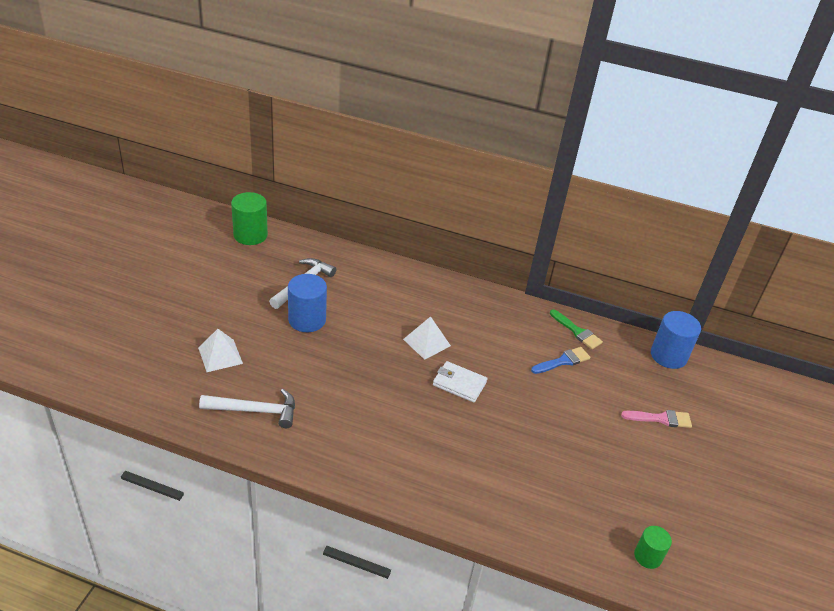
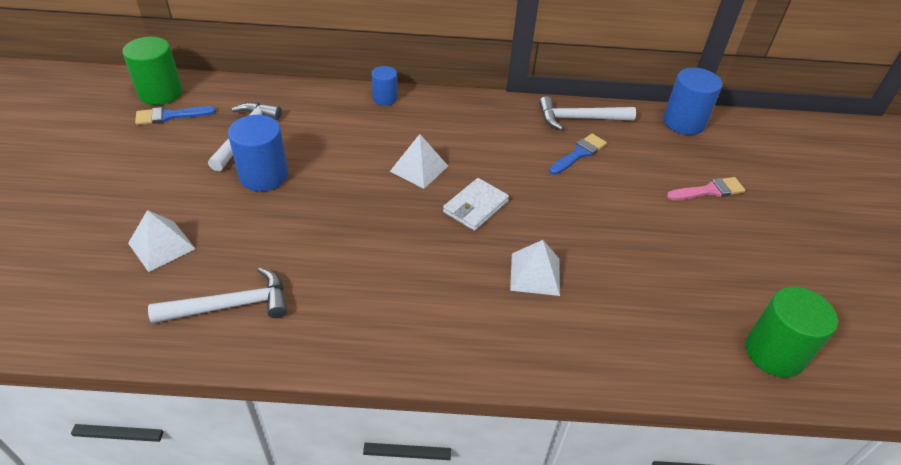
camera: 15 degrees left, 5 degrees up
white wallet [433,361,487,403] -> white wallet turned 60 degrees counterclockwise [443,178,509,231]
green brush [550,309,603,349] -> white hammer [539,96,636,130]
green cylinder [634,526,672,569] -> green cylinder [746,287,838,378], size x1.68
none -> blue brush [135,106,216,125]
none -> blue cylinder [371,66,397,106]
none -> white pyramid [510,240,560,296]

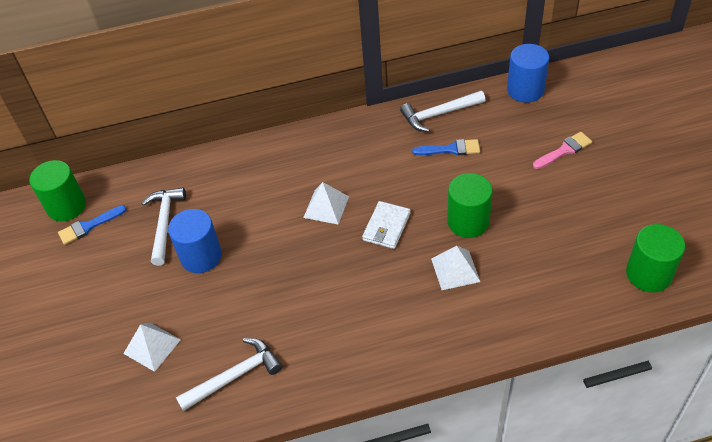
camera: 10 degrees left, 5 degrees up
blue cylinder [371,66,397,106] -> none
blue brush [549,134,607,175] -> blue brush turned 60 degrees clockwise [412,139,480,155]
none -> green cylinder [447,173,493,238]

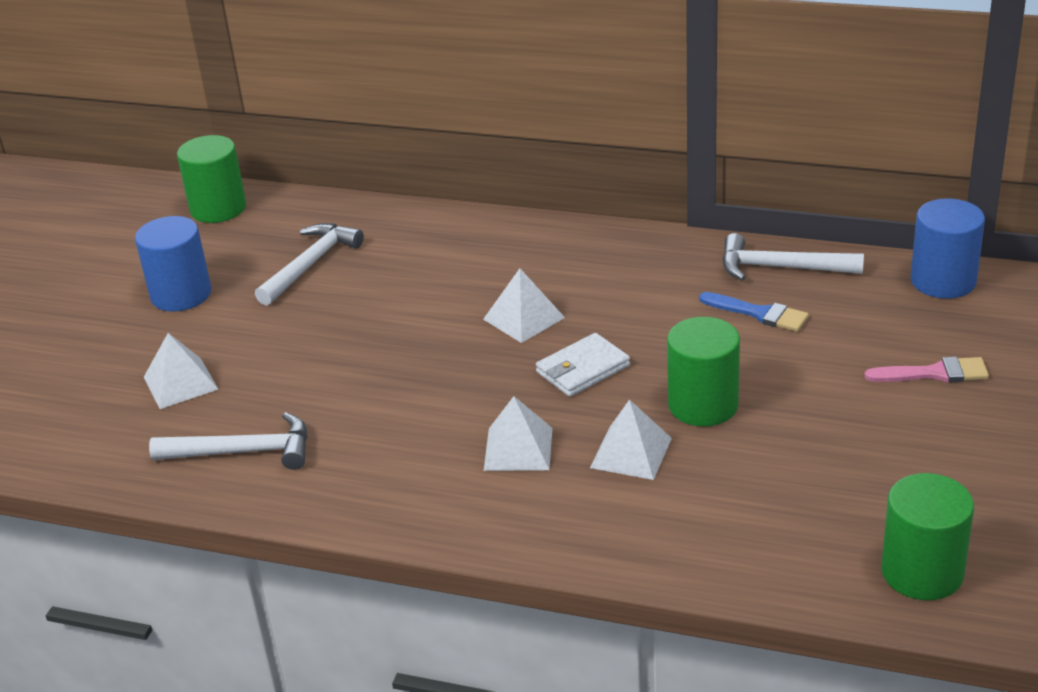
camera: 30 degrees right, 15 degrees down
blue brush [58,205,127,245] -> none
blue cylinder [168,209,222,273] -> blue cylinder moved to [135,216,212,311]
none -> white pyramid [484,396,553,471]

